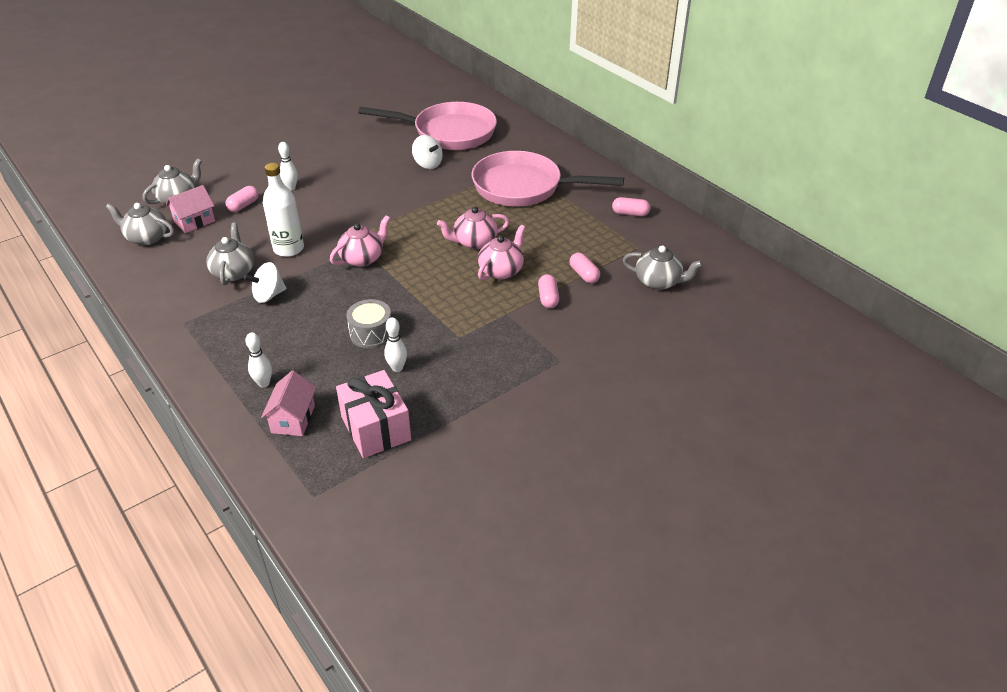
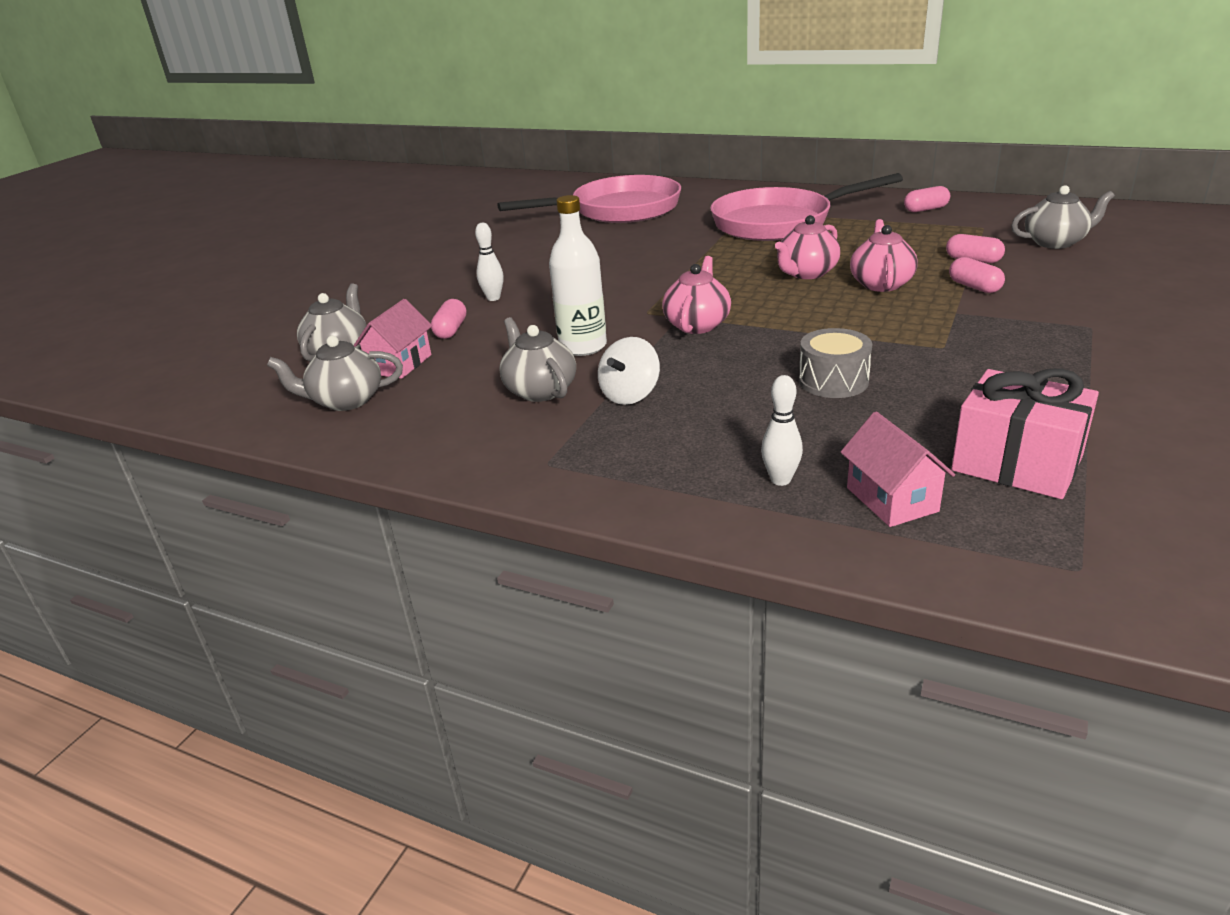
camera: 25 degrees left, 10 degrees down
white bowling pin [384,317,407,372] -> none
white spinning top [412,135,443,169] -> none

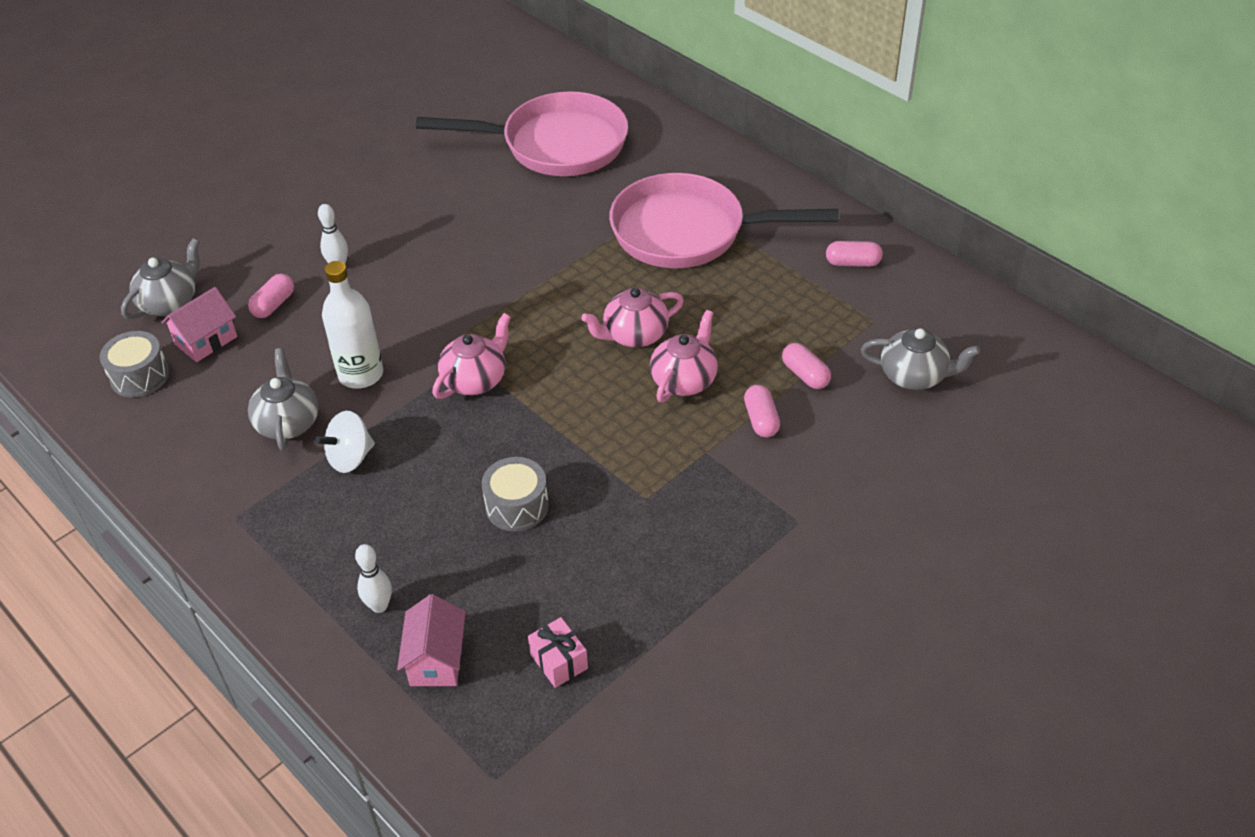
camera: 20 degrees right, 15 degrees up
grey teapot [267,336,403,411] -> grey drum [100,331,169,398]
pink gift [951,368,1099,499] -> pink gift [528,617,588,688], size x0.53

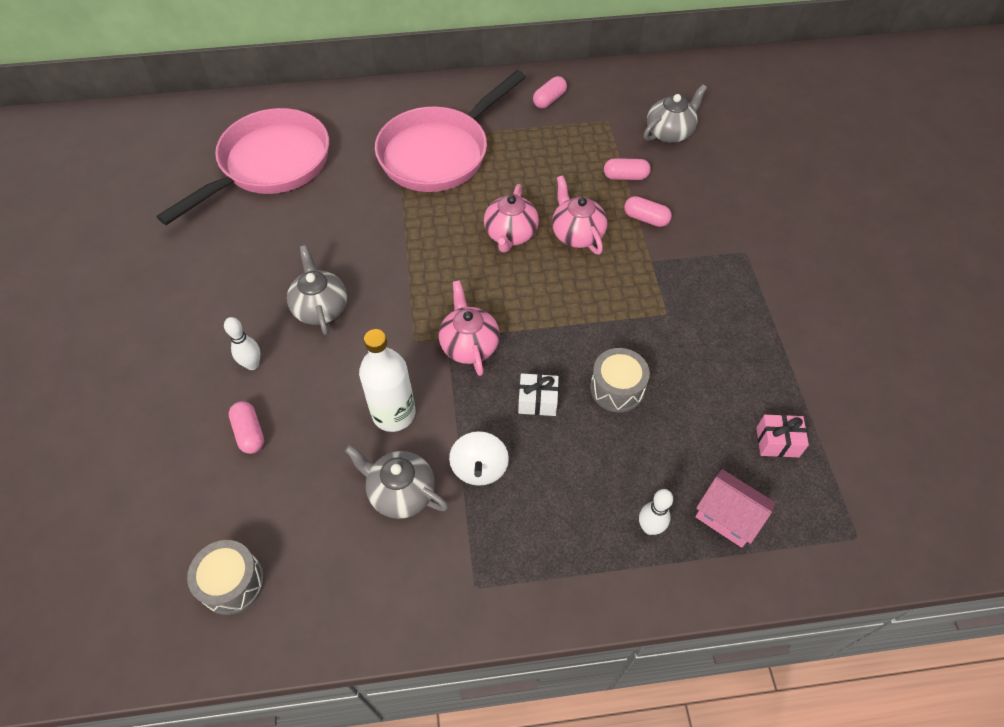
camera: 55 degrees left, 10 degrees up
grey teapot [121,239,200,319] -> grey teapot moved to [287,245,347,335]
pink house [161,287,237,362] -> none
none -> white gift [518,373,559,416]

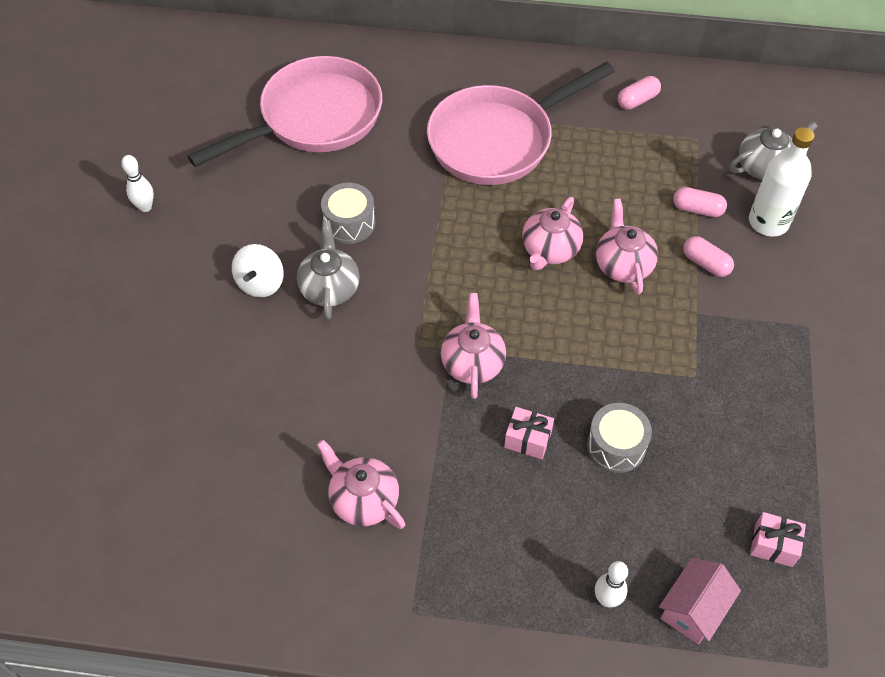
camera: 15 degrees right, 0 degrees up
grey drum [187,540,264,615] -> grey drum moved to [321,183,376,244]
white bowling pin [224,317,260,370] -> white bowling pin moved to [121,155,154,212]
pink capsule [229,401,264,454] -> none
grey teapot [345,445,448,519] -> pink teapot [317,440,405,529]
white bottle [359,329,415,432] -> white bottle moved to [749,127,814,237]
white spinning top [449,431,509,486] -> white spinning top moved to [232,244,283,298]
white gift [518,373,559,416] -> pink gift [504,407,554,459]
pink house [695,469,775,548] -> pink house turned 75 degrees clockwise [659,558,741,644]

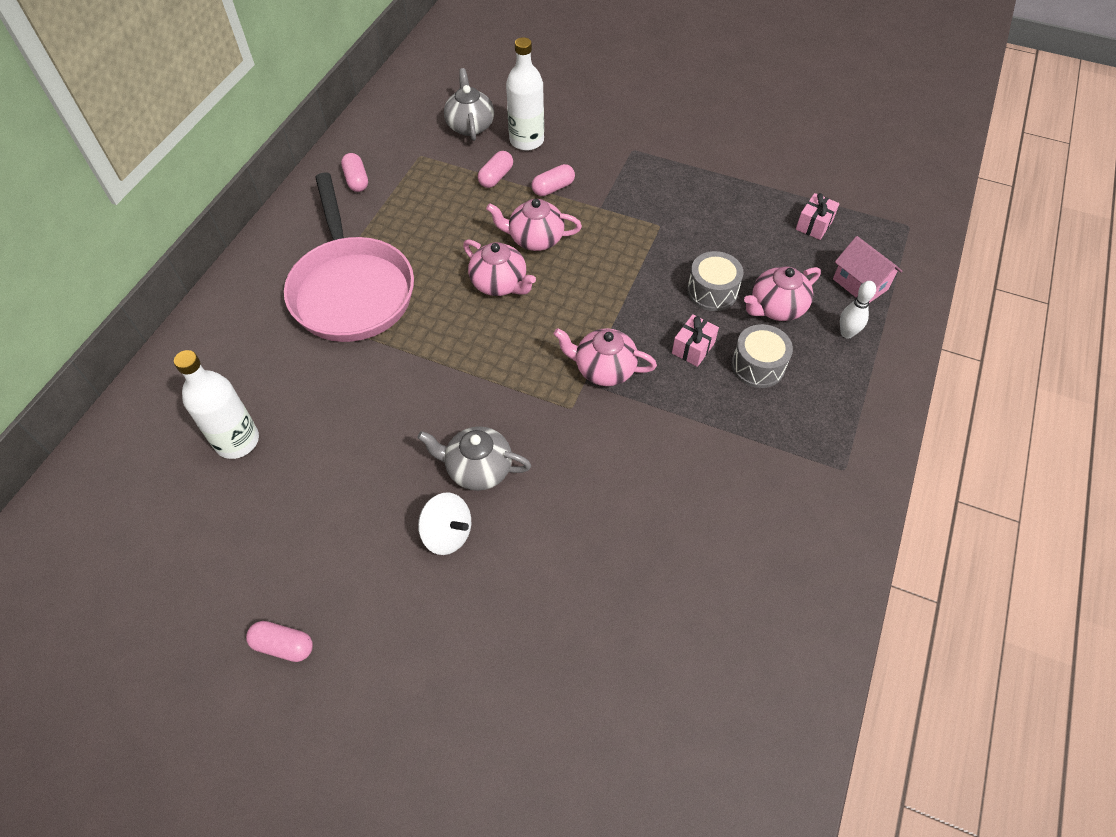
camera: 75 degrees left, 0 degrees up
white bowling pin [121,155,154,212] -> pink capsule [246,621,313,662]
pink pan [187,56,382,167] -> white bottle [174,350,259,459]
pink teapot [317,440,405,529] -> pink teapot moved to [744,267,821,321]
grey drum [321,183,376,244] -> grey drum moved to [731,324,793,388]

